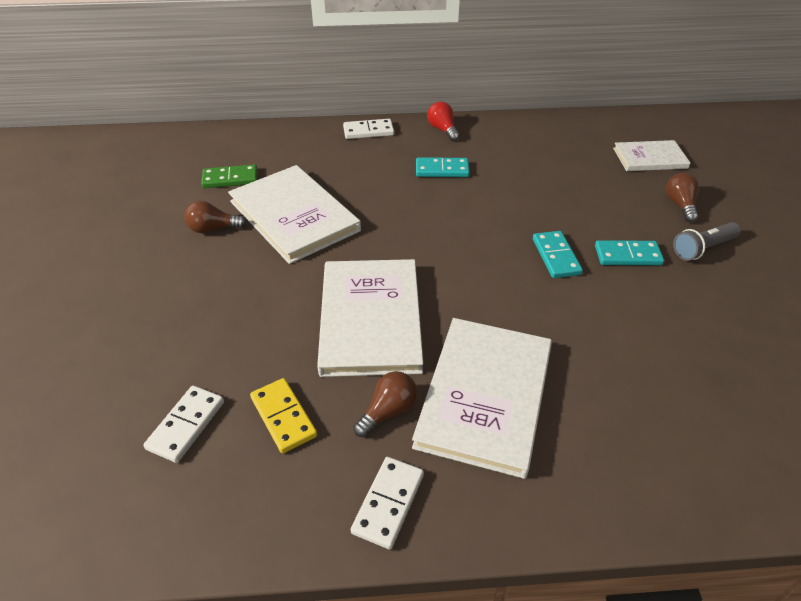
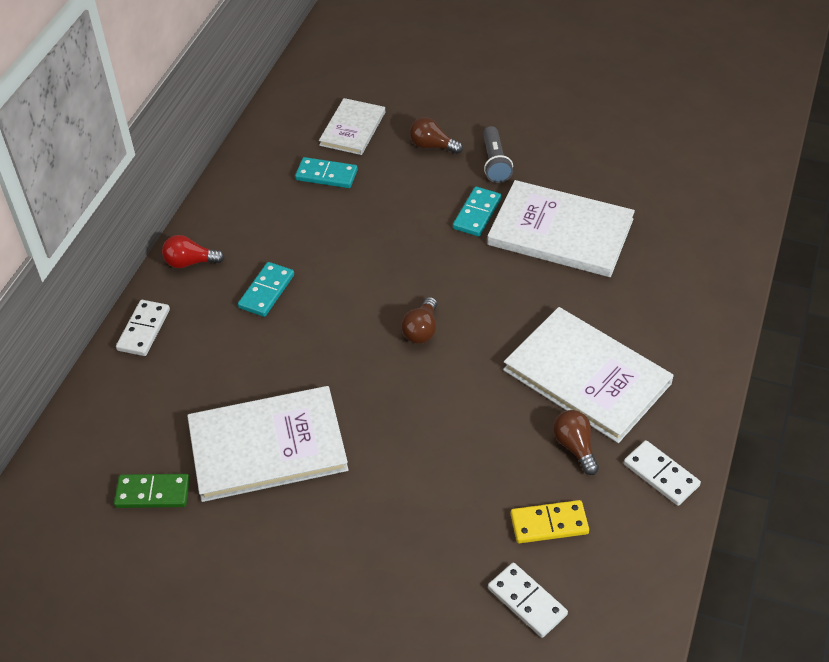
camera: 65 degrees left, 5 degrees up
brown light bulb [184,201,247,233] -> brown light bulb moved to [401,297,437,344]
green domino [201,164,257,188] -> green domino turned 75 degrees clockwise [114,474,190,508]
white book [317,259,423,377] -> white book moved to [487,180,635,277]
turquoise domino [533,231,583,278] -> turquoise domino moved to [295,157,358,188]

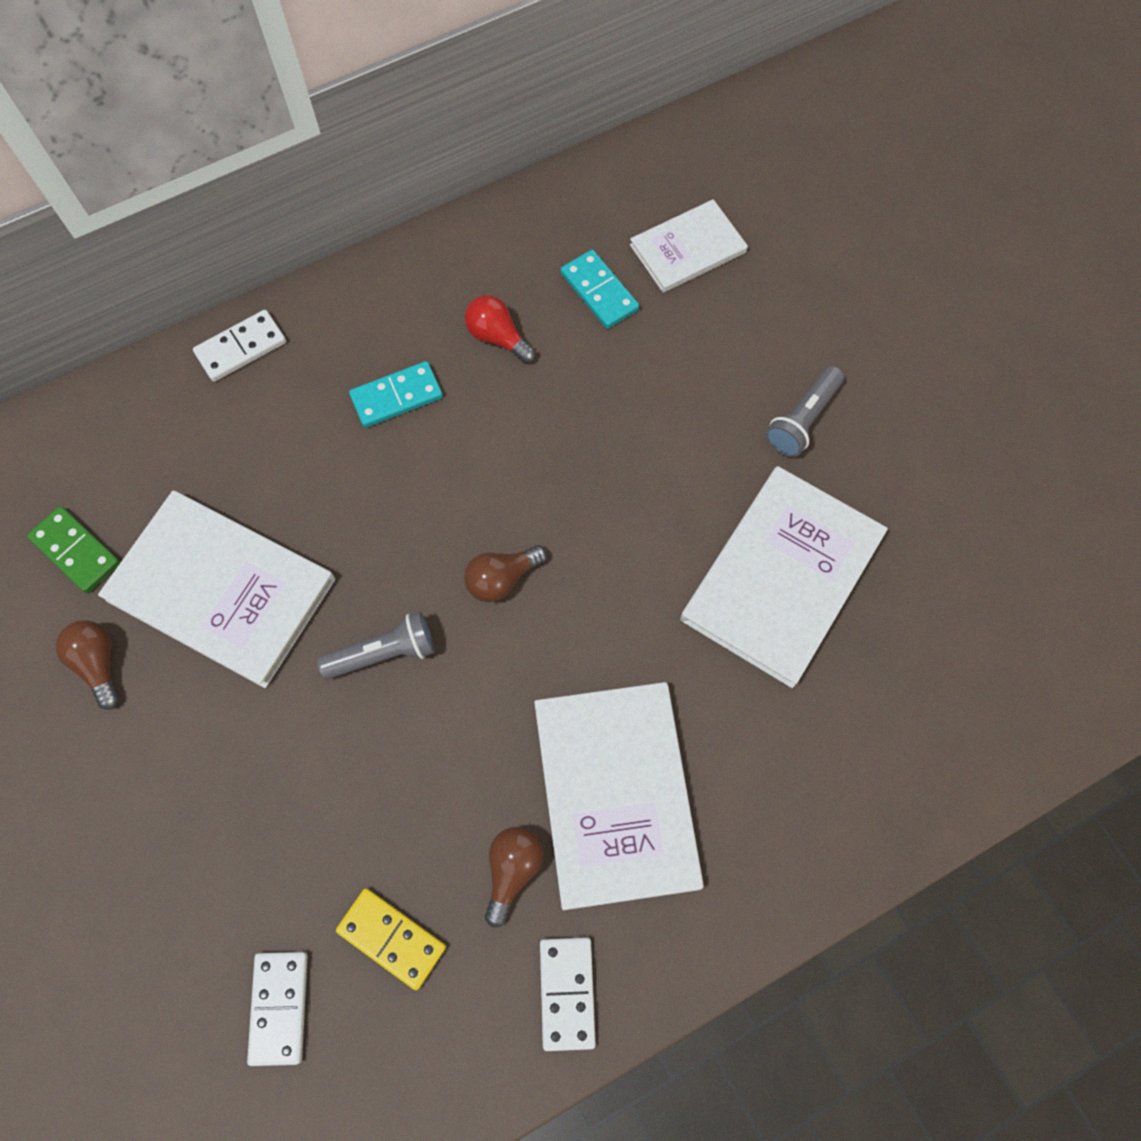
camera: 40 degrees right, 20 degrees up
red light bulb [162,235,225,268] -> red light bulb moved to [465,295,536,363]
brown light bulb [410,117,463,154] -> brown light bulb moved to [55,620,119,710]
turquoise domino [453,187,502,236] -> none
white book [487,180,635,277] -> white book turned 60 degrees clockwise [680,466,888,688]
none -> grey flashlight [317,612,435,679]

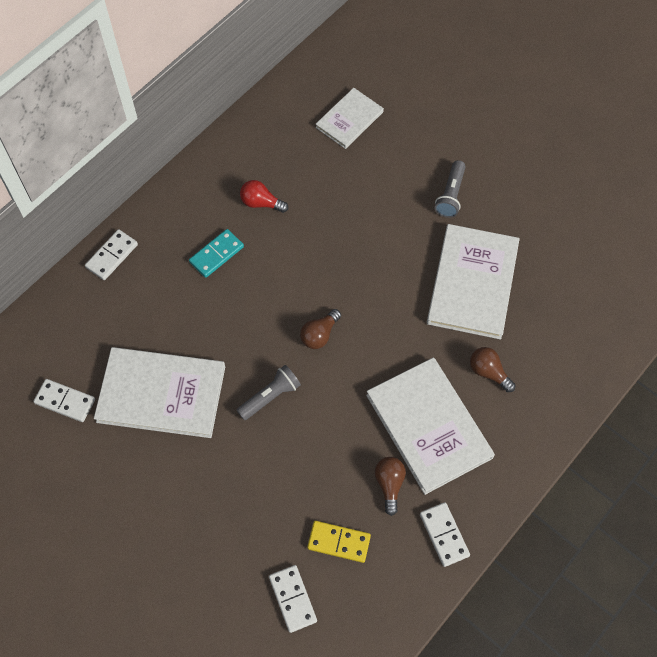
camera: 20 degrees left, 5 degrees down
green domino [27,506,120,593] -> white domino [33,379,95,422]
brown light bulb [55,620,119,710] -> brown light bulb moved to [470,347,516,392]
turquoise domino [561,250,639,329] -> none

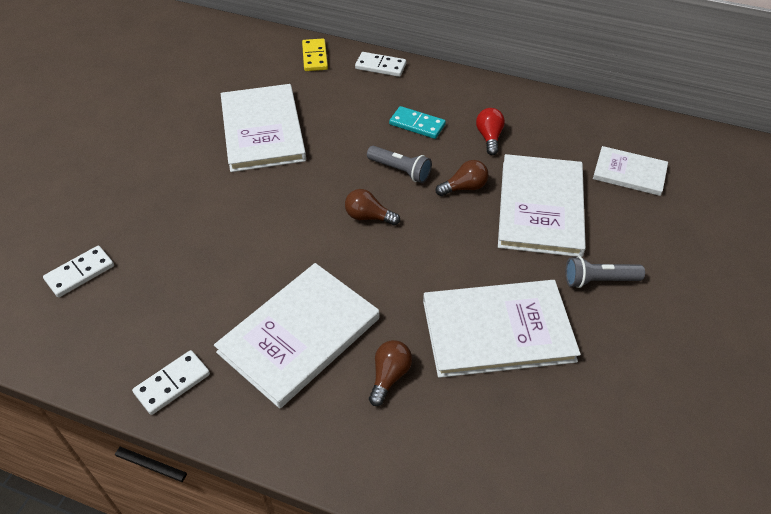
camera: 70 degrees right, 15 degrees down
white domino [33,379,95,422] -> none
grey flashlight [237,365,301,420] -> grey flashlight moved to [367,146,432,183]
yellow domino [307,521,371,563] -> yellow domino moved to [302,39,328,71]
brown light bulb [375,457,406,516] -> brown light bulb moved to [436,160,488,196]
none -> white book [498,154,586,257]

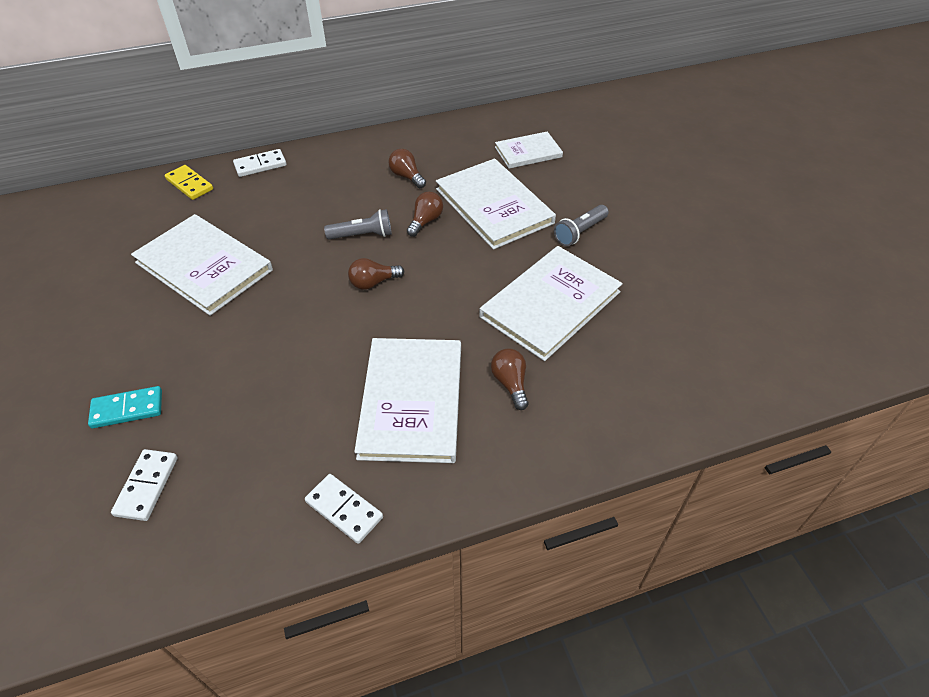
camera: 40 degrees left, 0 degrees up
white domino [132,350,210,415] -> white domino turned 60 degrees counterclockwise [305,474,383,544]
turquoise domino [389,106,446,139] -> turquoise domino moved to [88,386,162,428]
red light bulb [476,108,505,155] -> brown light bulb [389,149,426,188]

